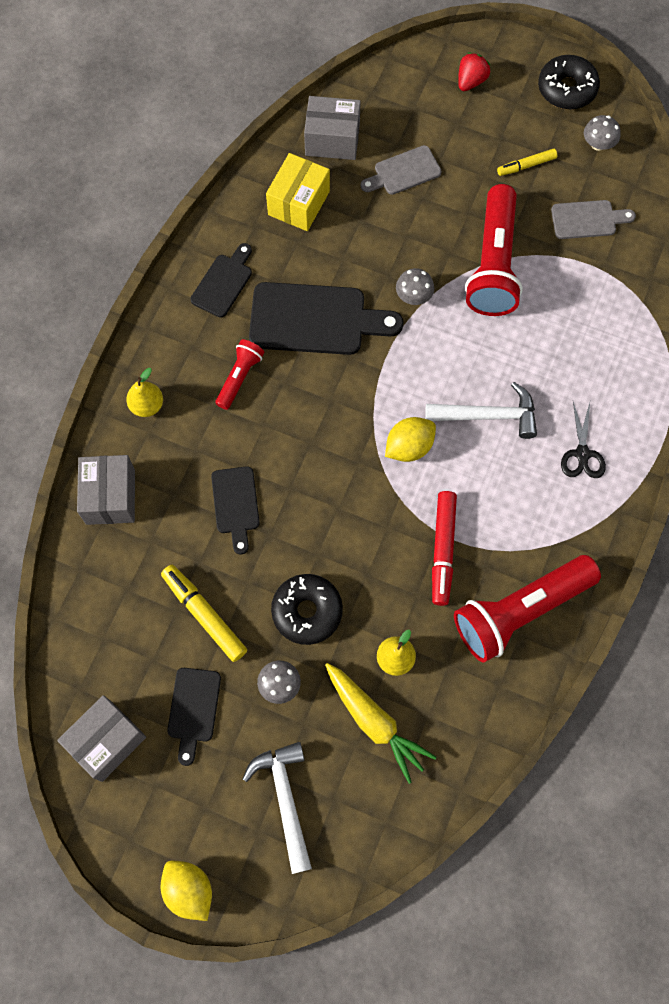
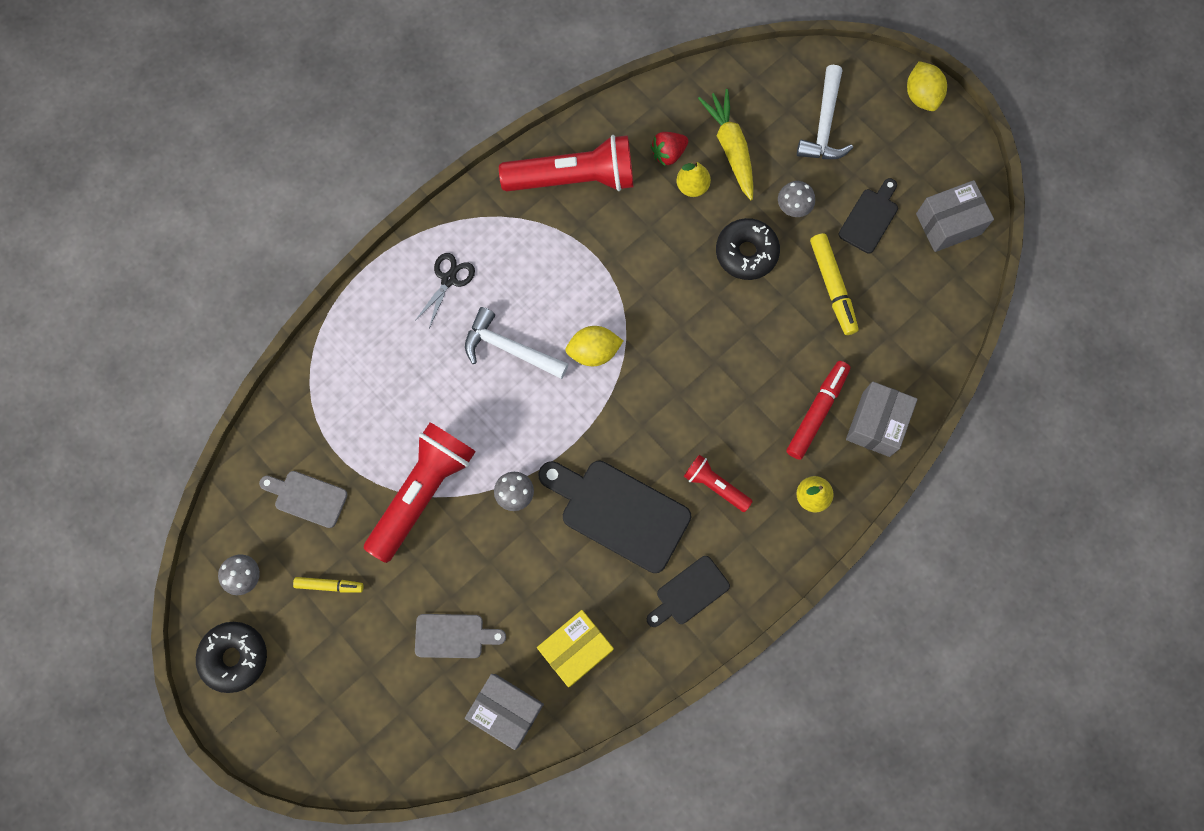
camera: 155 degrees left, 5 degrees up
black cutting board [211,466,260,554] -> none
red flashlight [215,339,264,410] -> red flashlight turned 75 degrees clockwise [684,455,753,512]
red marker [432,491,457,606] -> red marker moved to [786,361,850,460]
red strawberry [458,52,490,91] -> red strawberry moved to [651,132,688,166]

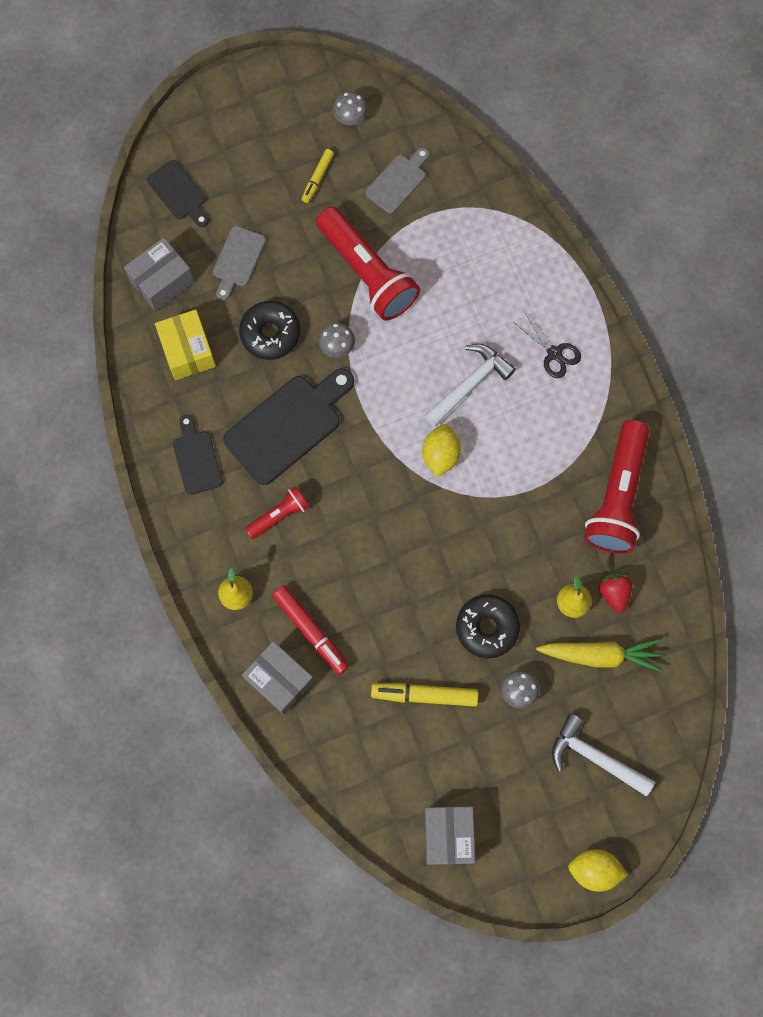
camera: 110 degrees right, 0 degrees up
black donut [196,622,267,693] -> black donut moved to [239,301,300,360]
black cutting board [839,178,898,253] -> black cutting board moved to [147,160,209,227]

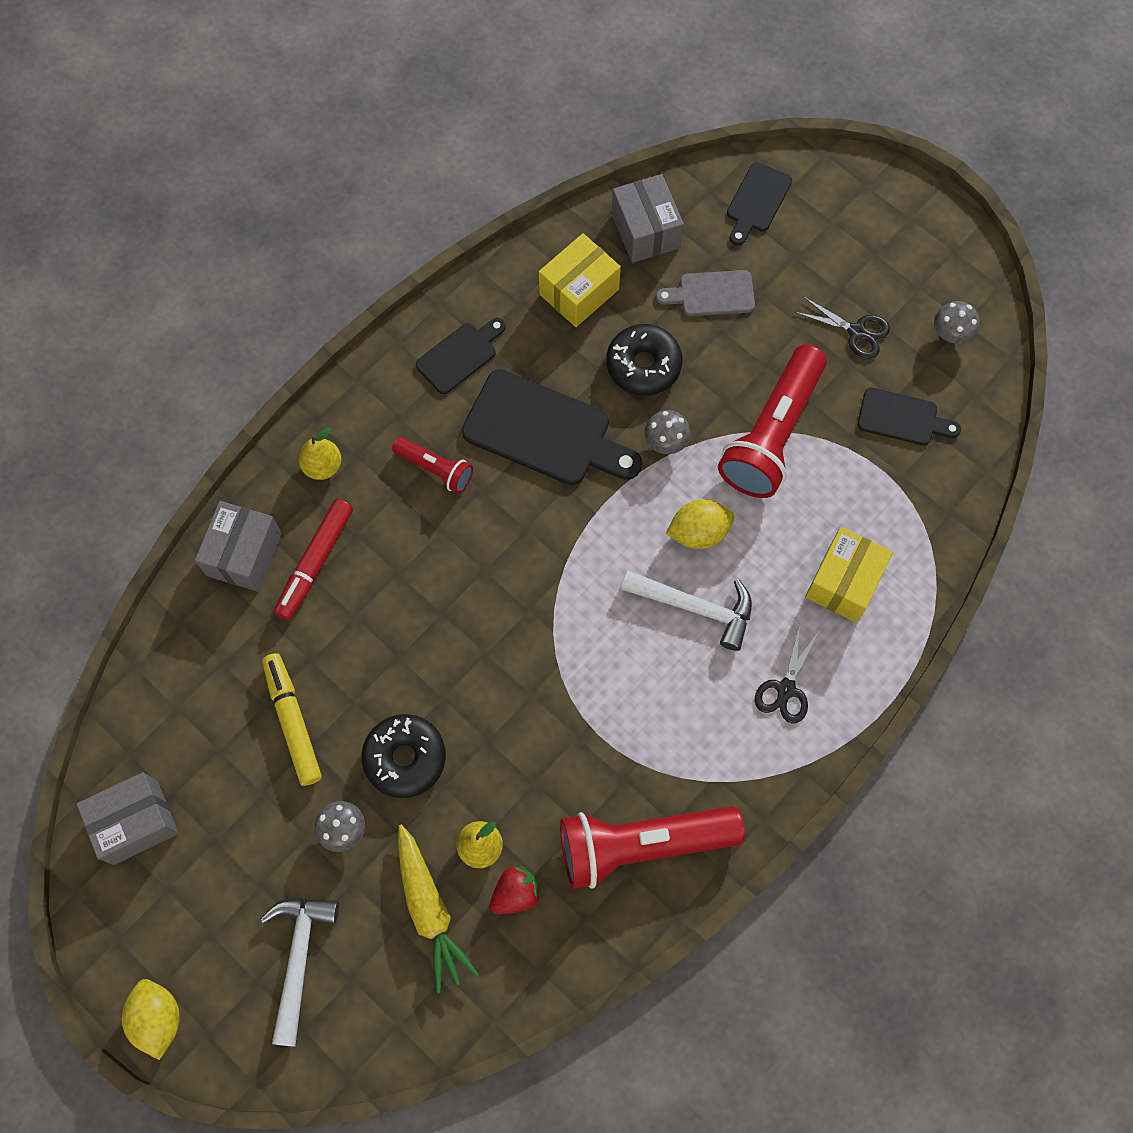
camera: 65 degrees right, 5 degrees down
grey box [124,237,194,311] -> grey box turned 45 degrees clockwise [611,174,684,263]
yellow marker [302,149,334,203] -> black scissors [795,297,890,359]
grey cutting board [365,148,429,214] -> black cutting board [858,388,961,445]
yellow lemon [422,424,461,477] -> yellow lemon moved to [665,499,734,549]
none -> yellow box [805,527,893,622]

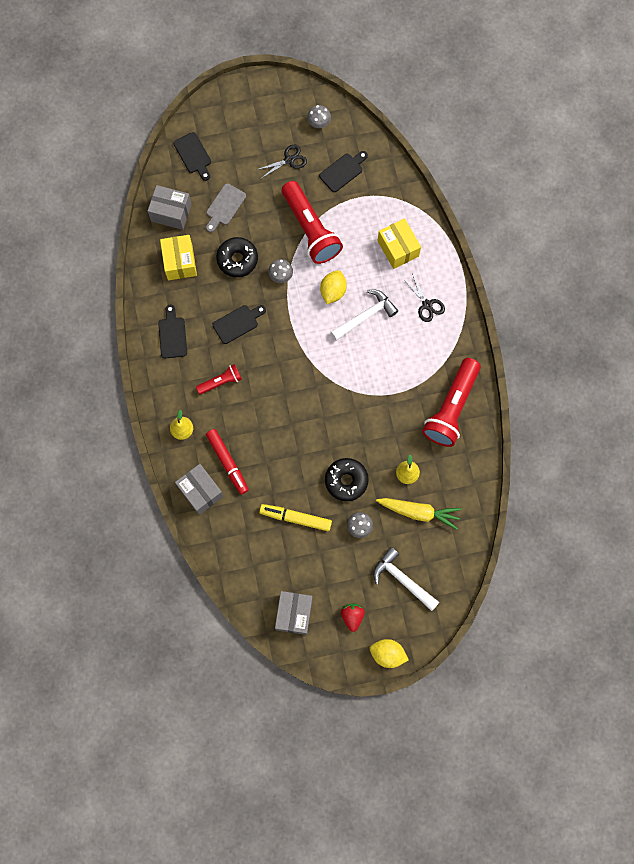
camera: 55 degrees left, 5 degrees up
black cutting board [462,369,642,485] -> black cutting board [213,305,266,344], size x0.56
red strawberry [490,866,542,914] -> red strawberry moved to [341,603,365,632]

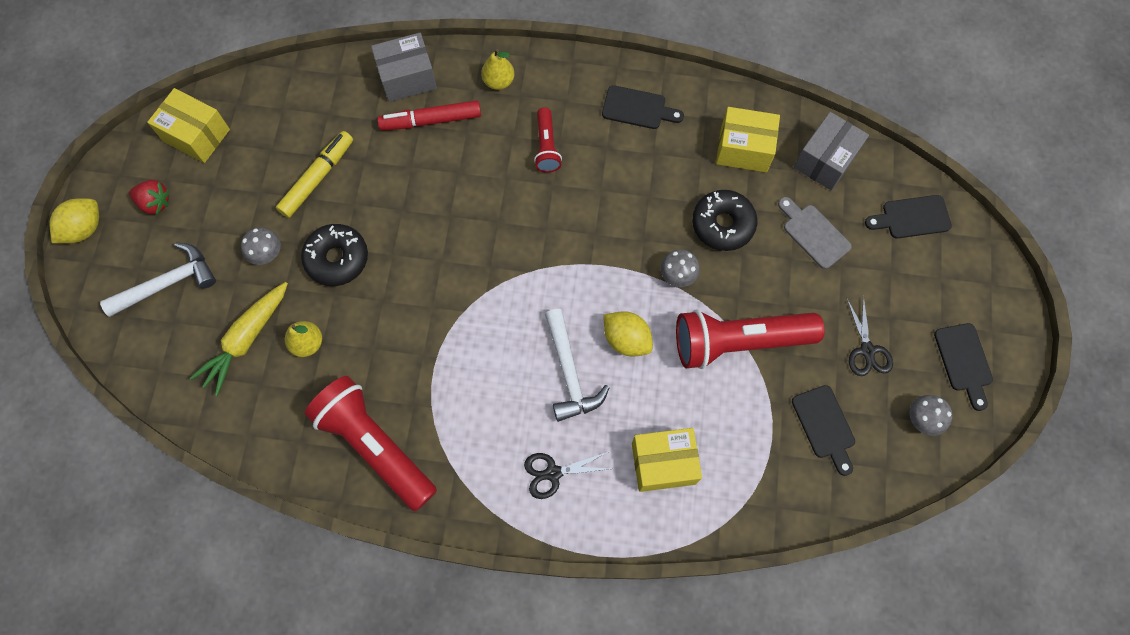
camera: 110 degrees right, 5 degrees down
black cutting board [213,305,266,344] -> black cutting board moved to [934,323,993,411]
grey box [275,591,313,635] -> yellow box [147,88,230,163]

